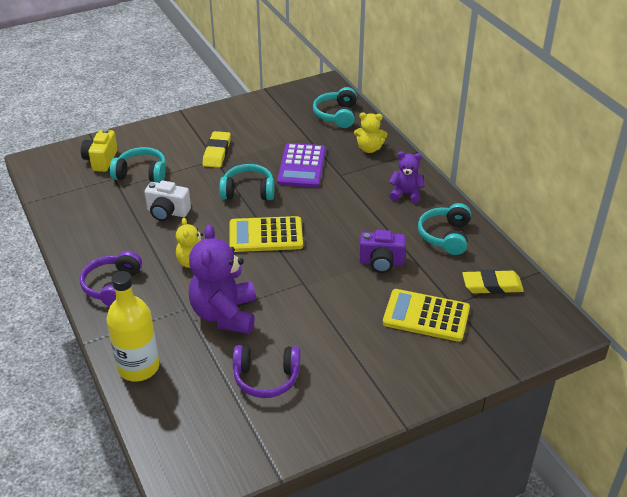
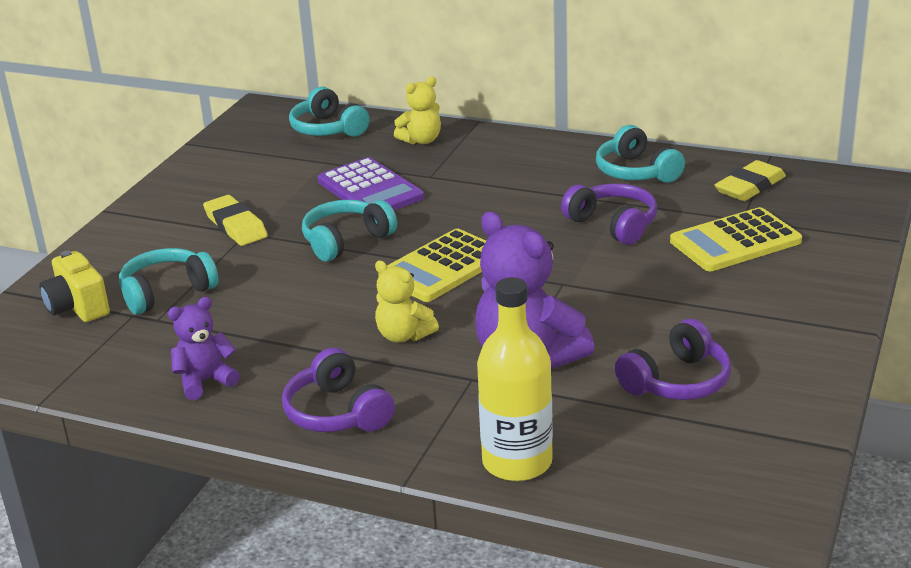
camera: 40 degrees left, 10 degrees down
white camera [145,181,191,221] -> none
purple camera [359,230,406,273] -> purple headphones [561,183,657,245]
purple teddy bear [389,151,425,203] -> purple teddy bear moved to [167,297,240,400]

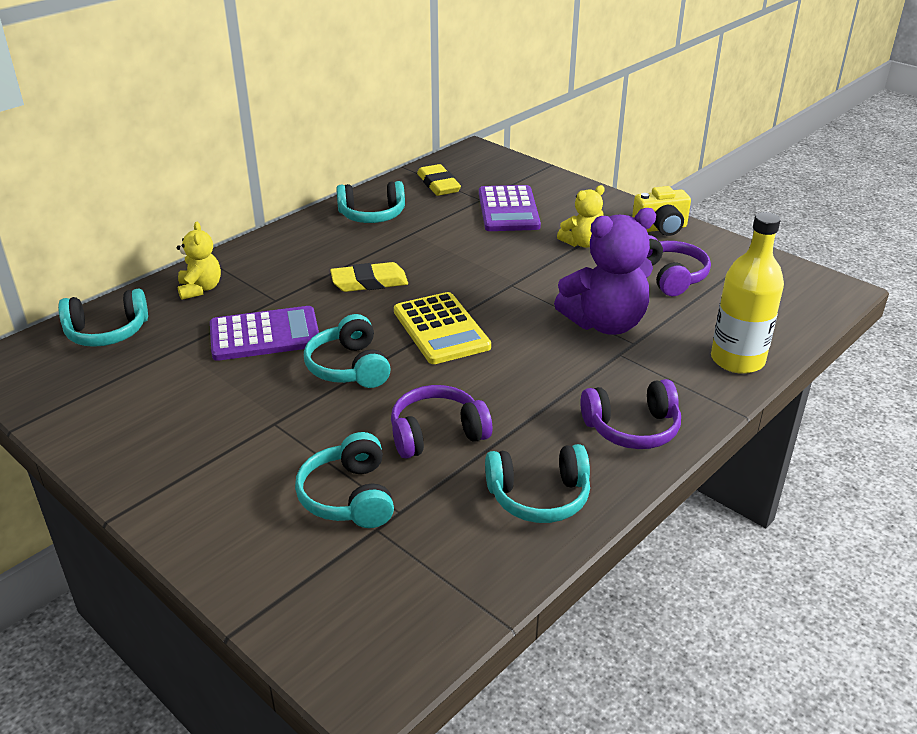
camera: 70 degrees left, 5 degrees up
yellow camera [39,250,110,322] -> yellow camera moved to [632,186,691,236]
purple teddy bear [167,297,240,400] -> turquoise headphones [485,444,590,523]
yellow eraser [203,195,268,246] -> yellow eraser moved to [330,262,408,292]
yellow teddy bear [375,261,439,343] -> yellow teddy bear moved to [557,185,605,248]
purple headphones [561,183,657,245] -> purple headphones moved to [391,385,492,459]
yellow calculator [670,207,802,271] -> purple calculator [479,185,541,231]

